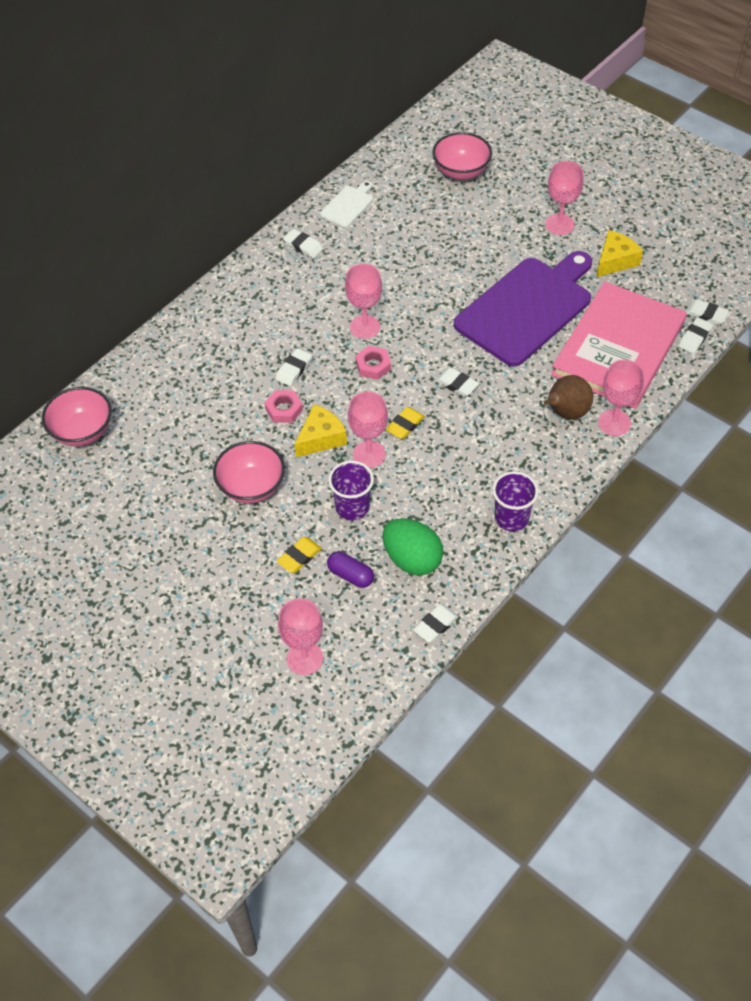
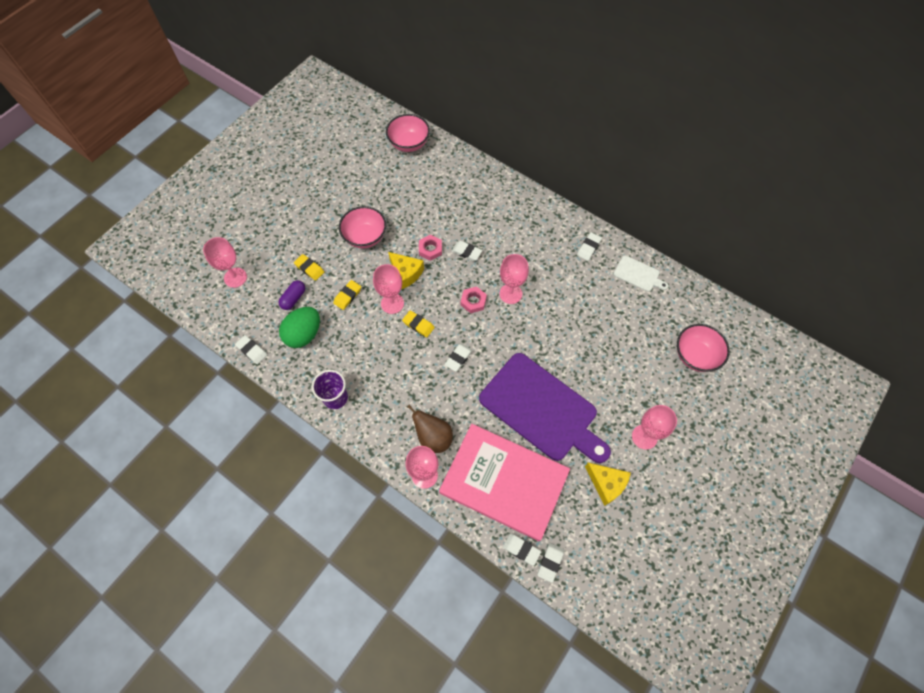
camera: 85 degrees right, 10 degrees up
purple cup [328,461,374,520] -> yellow eraser [333,280,361,310]

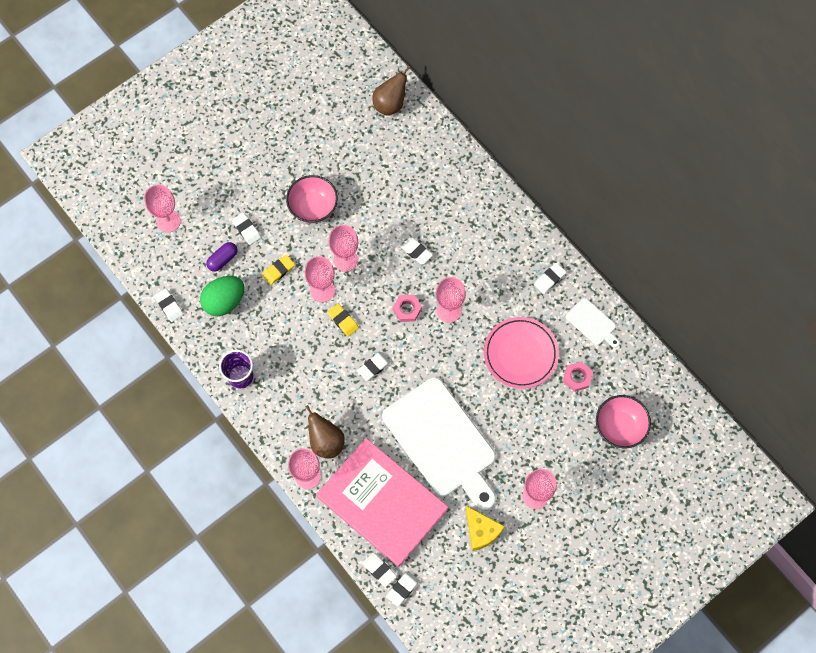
camera: 15 degrees right, 5 degrees up
yellow eraser [294,254,324,281] -> white eraser [232,213,261,245]
pink bowl [386,114,430,152] -> brown pear [373,65,411,115]
yellow cheese [388,252,424,289] -> pink goblet [329,225,358,272]
pink nut [419,235,442,261] -> pink nut moved to [563,362,593,392]
purple cutting board [479,353,611,463] -> white cutting board [382,377,496,510]
none -> pink plate [484,317,559,389]

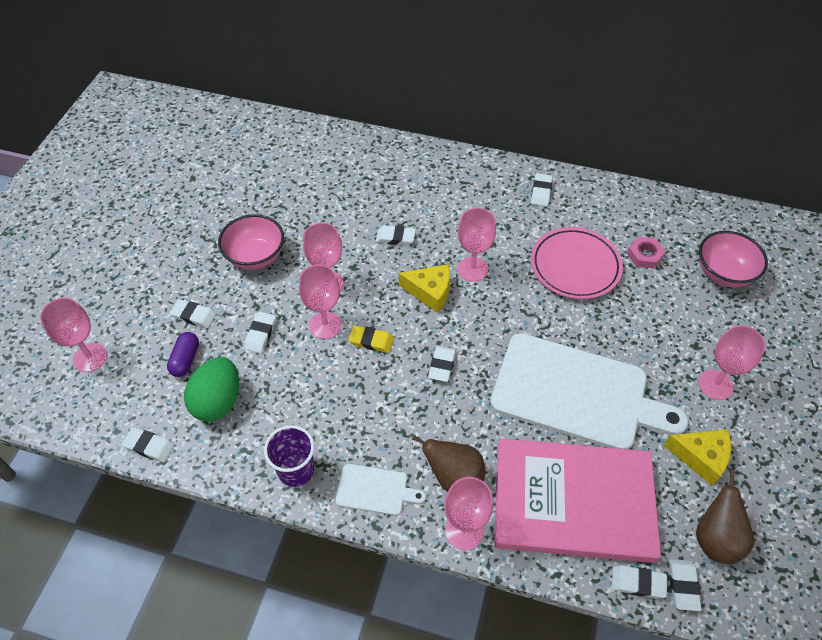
camera: 35 degrees left, 15 degrees down
yellow eraser [262,255,295,285] -> white eraser [244,312,276,353]
brown pear [373,65,411,115] -> brown pear moved to [696,471,754,564]
pink nut [393,295,422,322] -> yellow cheese [399,264,450,313]
white cutting board [566,298,620,348] -> white cutting board moved to [335,464,426,516]

